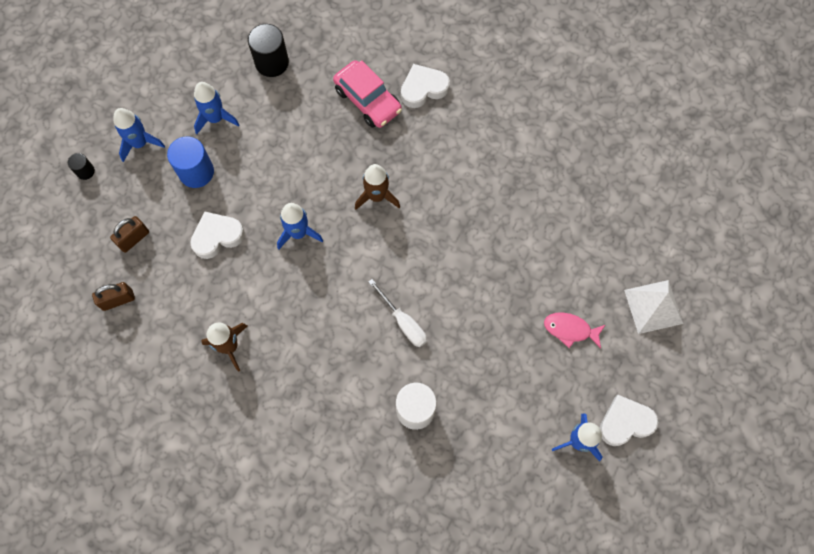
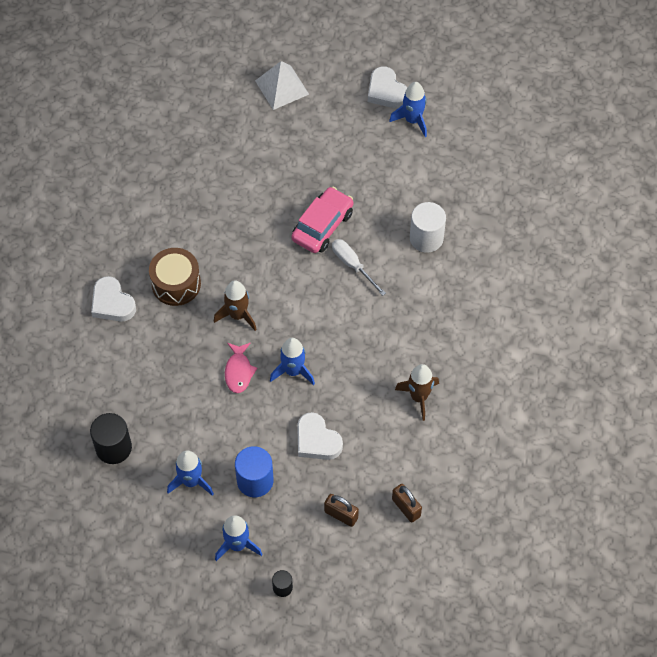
camera: 105 degrees left, 10 degrees down
pink car [333,60,402,128] -> pink car moved to [291,187,353,253]
white screwdriver [368,279,427,347] -> white screwdriver turned 75 degrees counterclockwise [332,239,386,296]
pink fish [544,312,605,348] -> pink fish moved to [225,343,257,393]
none -> brown drum [149,248,201,306]

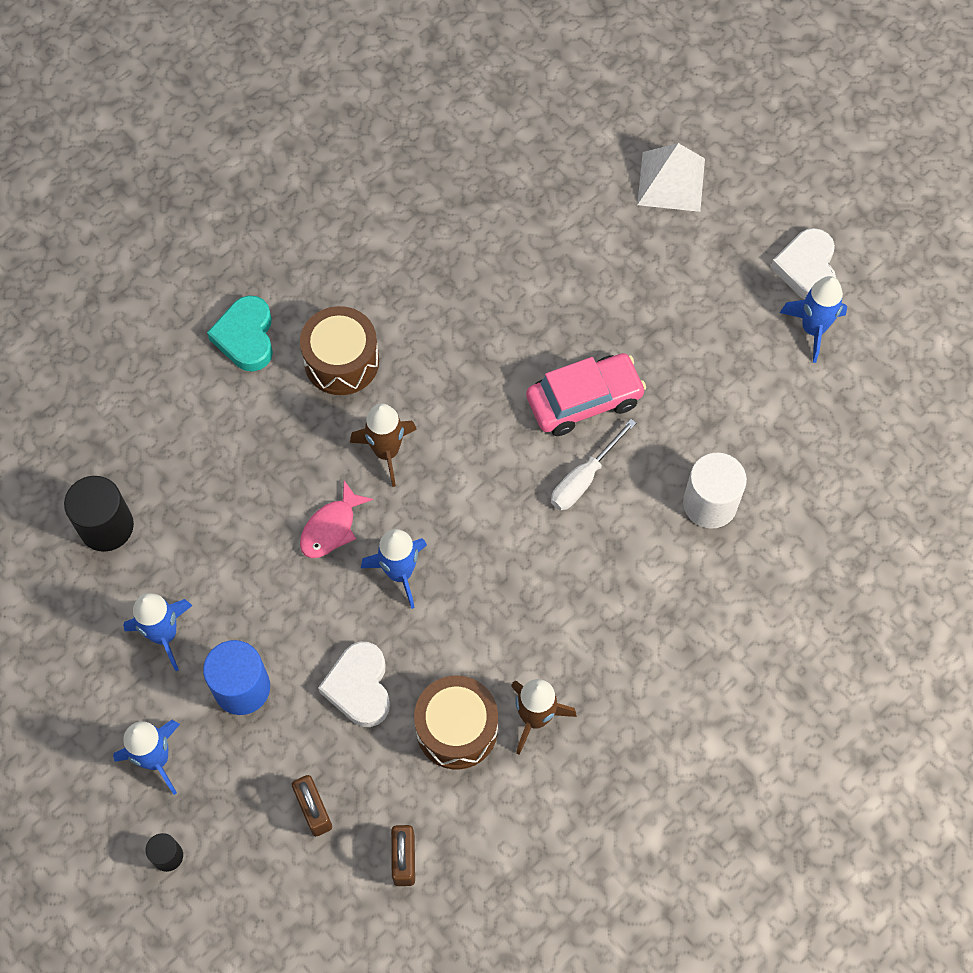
camera: 35 degrees right, 5 degrees up
white heart [91,276,136,321] -> turquoise heart [207,295,273,372]
white screwdriver [332,239,386,296] -> white screwdriver turned 135 degrees counterclockwise [551,419,636,511]
none -> brown drum [414,676,498,769]

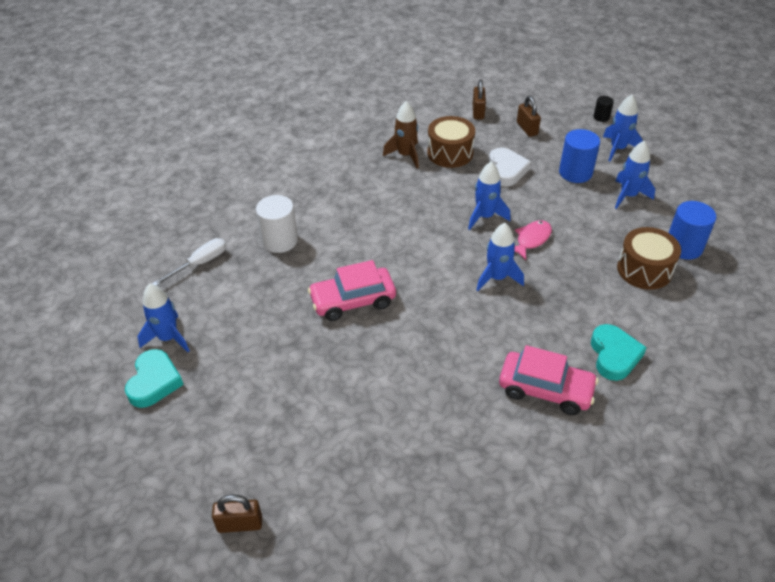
camera: 175 degrees left, 20 degrees down
black cylinder [64,476,134,552] -> blue cylinder [669,201,716,260]
brown drum [300,306,379,395] -> brown drum moved to [617,227,681,290]
brown rocket [350,403,417,487] -> blue rocket [476,223,524,291]
white screwdriver [551,419,636,511] -> white screwdriver moved to [152,238,226,285]
white pyramid [637,143,705,212] -> none
white heart [771,228,836,300] -> turquoise heart [125,349,184,408]
none -> brown padlock [212,495,262,533]
none -> pink car [499,345,598,415]

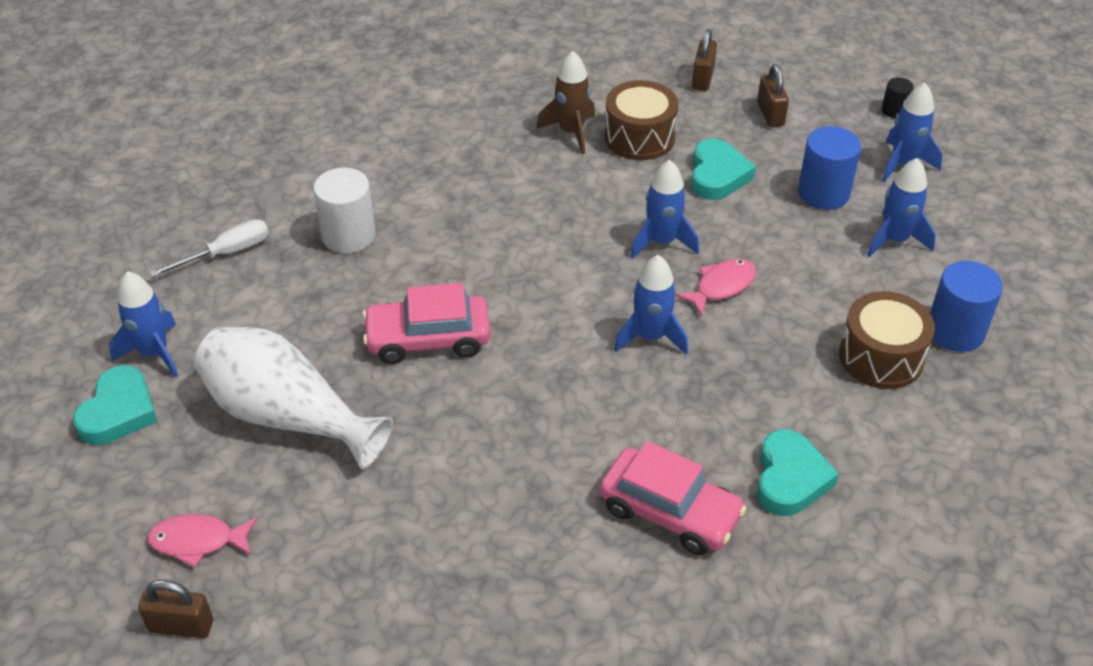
camera: 10 degrees right, 0 degrees up
white heart [489,148,531,187] -> turquoise heart [691,139,756,200]
none -> pink fish [147,514,257,568]
none -> white vase [194,327,393,469]

